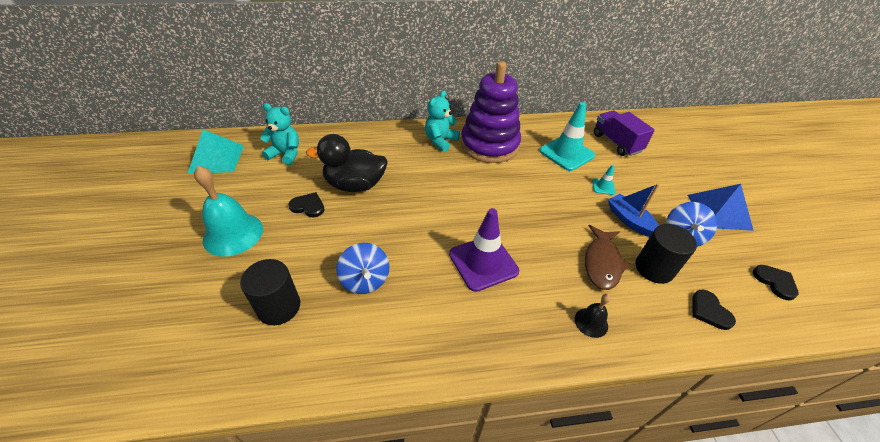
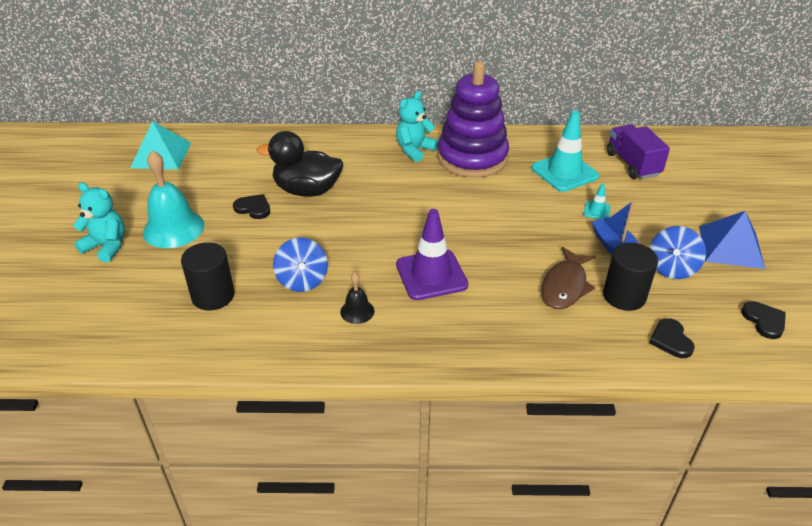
camera: 10 degrees right, 5 degrees down
turquoise teddy bear [260,103,299,165] -> turquoise teddy bear moved to [73,182,125,262]
black bell [575,294,611,338] -> black bell moved to [340,273,374,324]

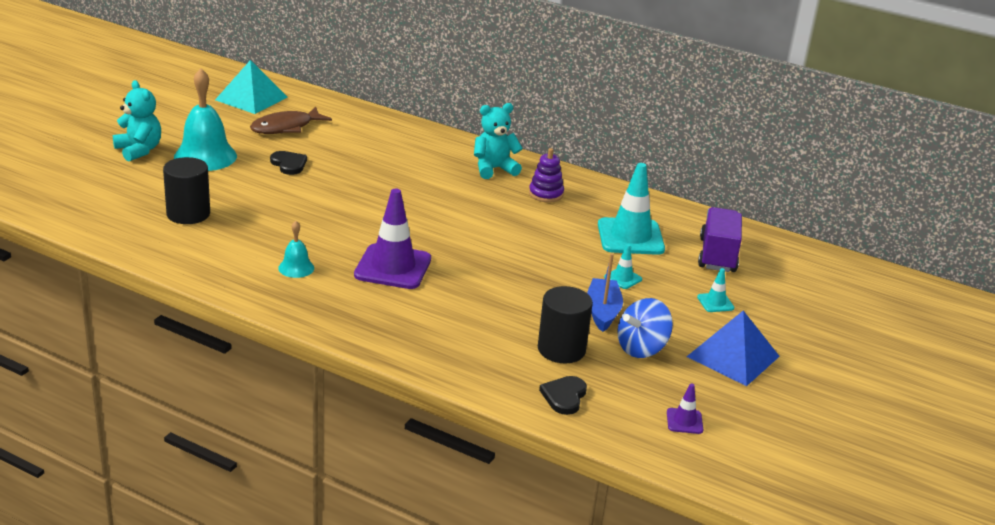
camera: 25 degrees right, 10 degrees down
black duck [257,131,343,197] -> none
blue spinning top [273,238,328,292] -> none
black bell [340,273,374,324] -> turquoise bell [278,221,314,278]
purple stacking toy [437,61,509,178] -> purple stacking toy [529,148,564,202], size x0.42
brown fish [542,247,596,309] -> brown fish moved to [250,107,332,134]
black heart [741,301,786,339] -> purple traffic cone [667,383,703,434]
none -> turquoise traffic cone [697,268,734,312]

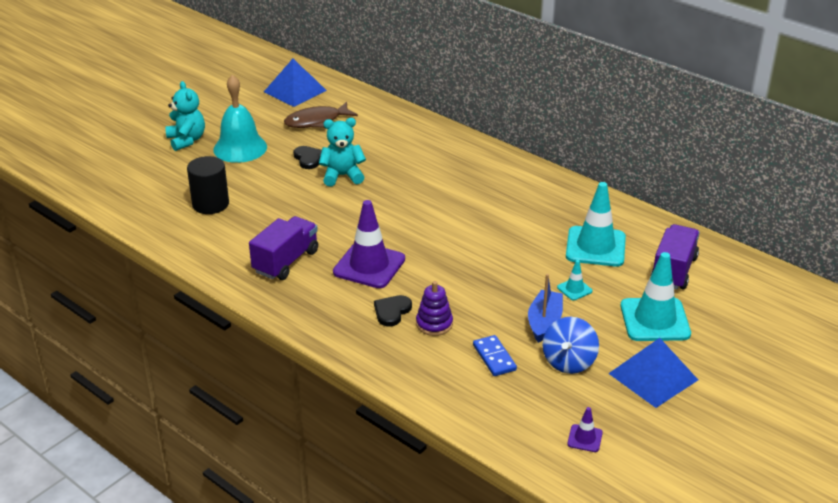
camera: 15 degrees right, 5 degrees up
turquoise pyramid [215,60,287,114] -> blue pyramid [264,59,327,107]
turquoise bell [278,221,314,278] -> purple truck [249,216,318,280]
turquoise teddy bear [474,103,523,179] -> turquoise teddy bear moved to [319,118,366,186]
purple stacking toy [529,148,564,202] -> purple stacking toy moved to [416,281,453,336]
black cylinder [538,286,593,363] -> blue domino [473,335,517,376]
black heart [539,376,587,415] -> black heart moved to [374,295,412,327]
blue spinning top [617,298,673,358] -> blue spinning top turned 45 degrees counterclockwise [542,317,599,374]
turquoise traffic cone [697,268,734,312] -> turquoise traffic cone [620,252,691,341], size x2.21

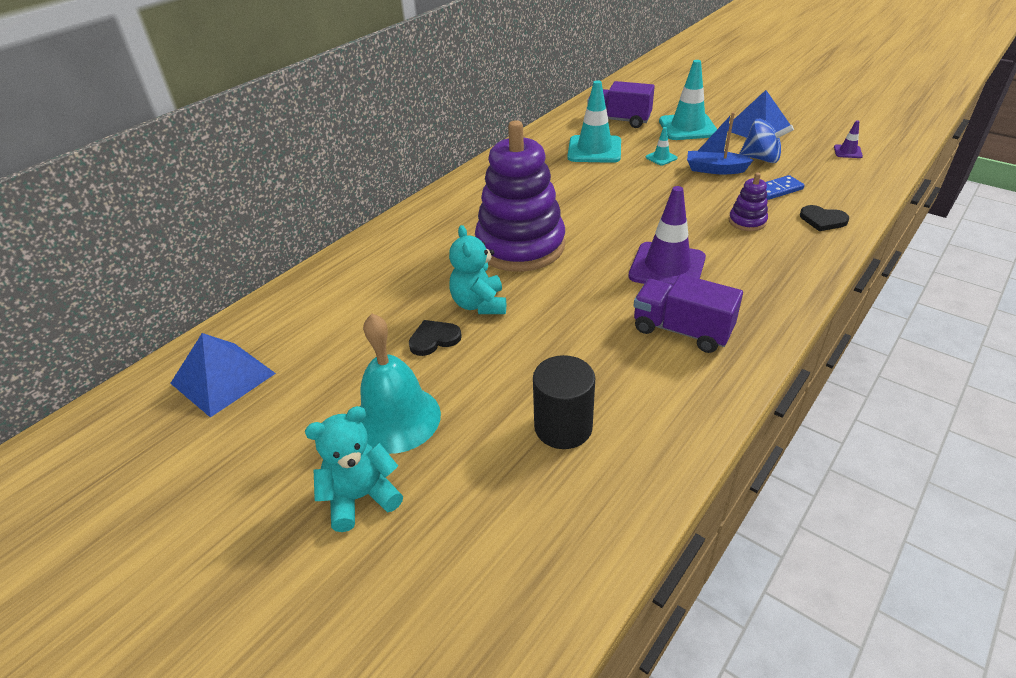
camera: 90 degrees left, 5 degrees up
brown fish [284,102,358,128] -> none
black heart [374,295,412,327] -> black heart moved to [800,205,849,231]
none -> purple stacking toy [475,120,565,272]

